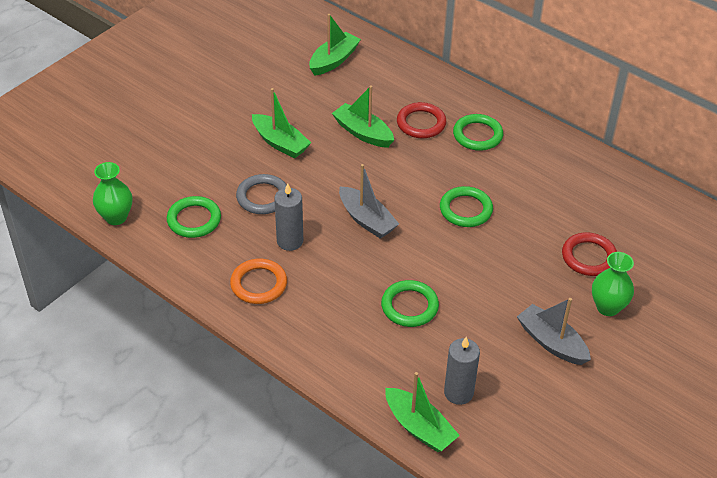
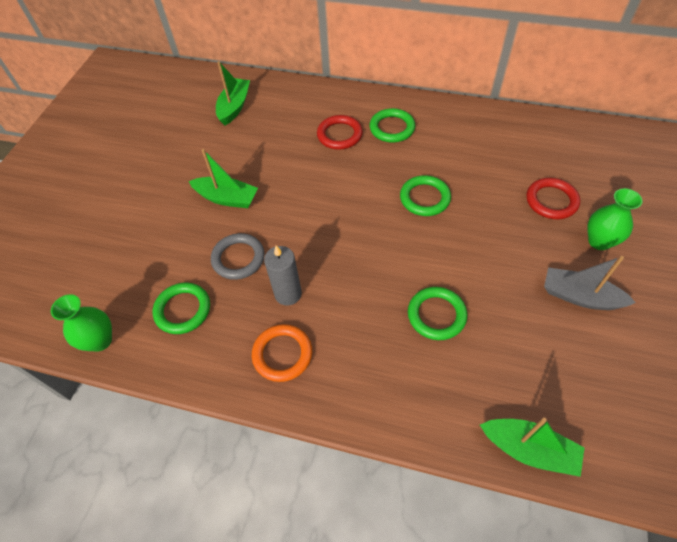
camera: 20 degrees left, 10 degrees up
green boat [332,86,394,148] -> none
grey boat [339,164,399,239] -> none
grey candle [444,337,480,405] -> none

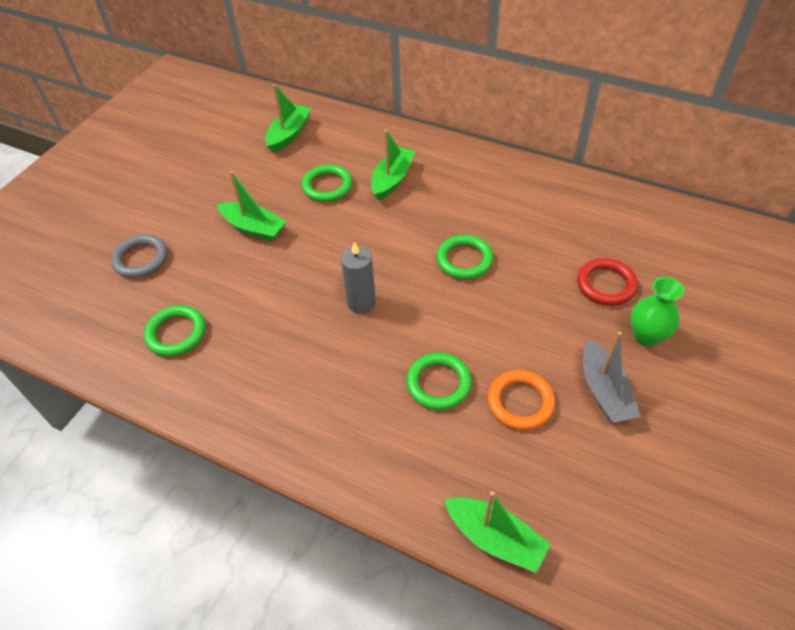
camera: 10 degrees right, 5 degrees down
green vase [51,294,112,352] -> none
grey ring [211,233,265,280] -> grey ring moved to [111,235,168,278]
orange ring [252,324,312,382] -> orange ring moved to [488,370,555,430]
grey candle [264,246,302,306] -> grey candle moved to [341,242,376,314]
red ring [317,115,363,150] -> green boat [371,130,415,201]
green ring [370,108,415,143] -> green ring moved to [301,165,353,202]
grey boat [544,256,636,310] -> grey boat turned 135 degrees counterclockwise [583,331,640,423]

